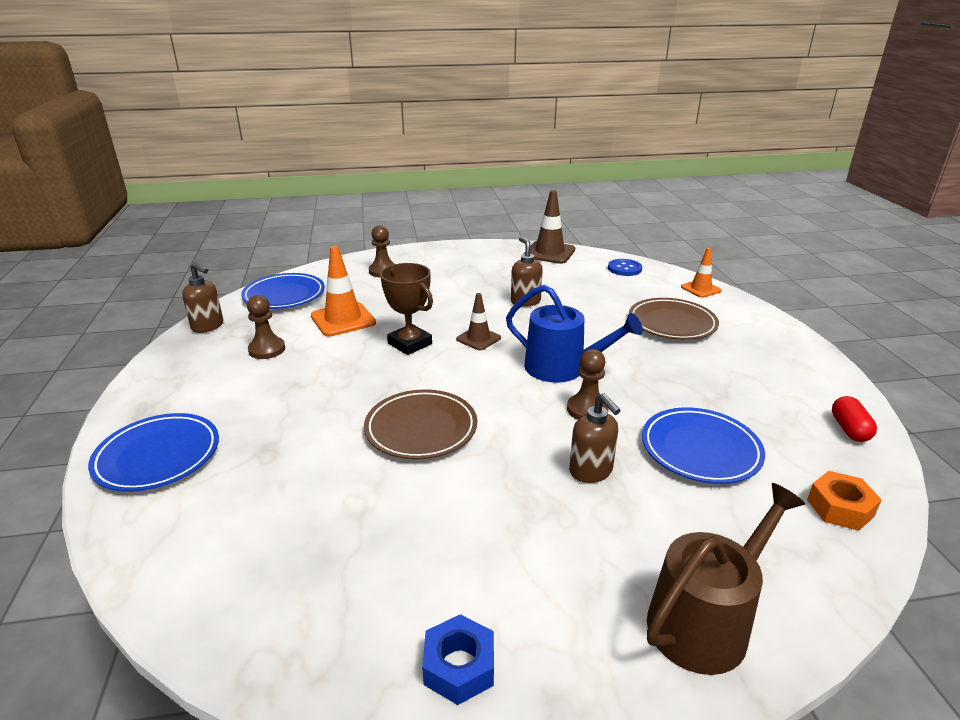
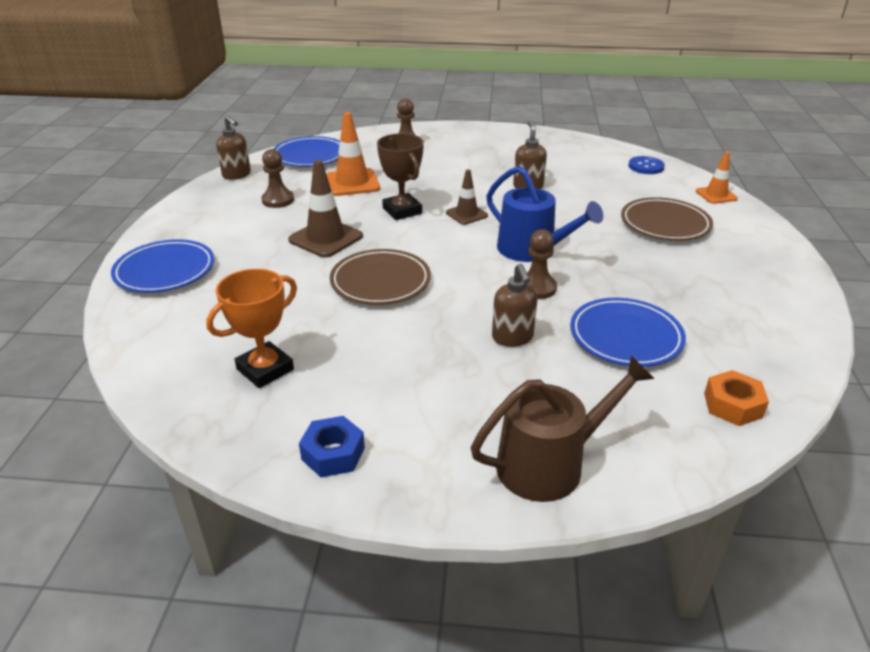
camera: 15 degrees right, 5 degrees up
brown traffic cone [524,190,575,264] -> brown traffic cone moved to [288,160,363,258]
red capsule [832,396,877,442] -> none
none -> orange trophy [206,269,297,388]

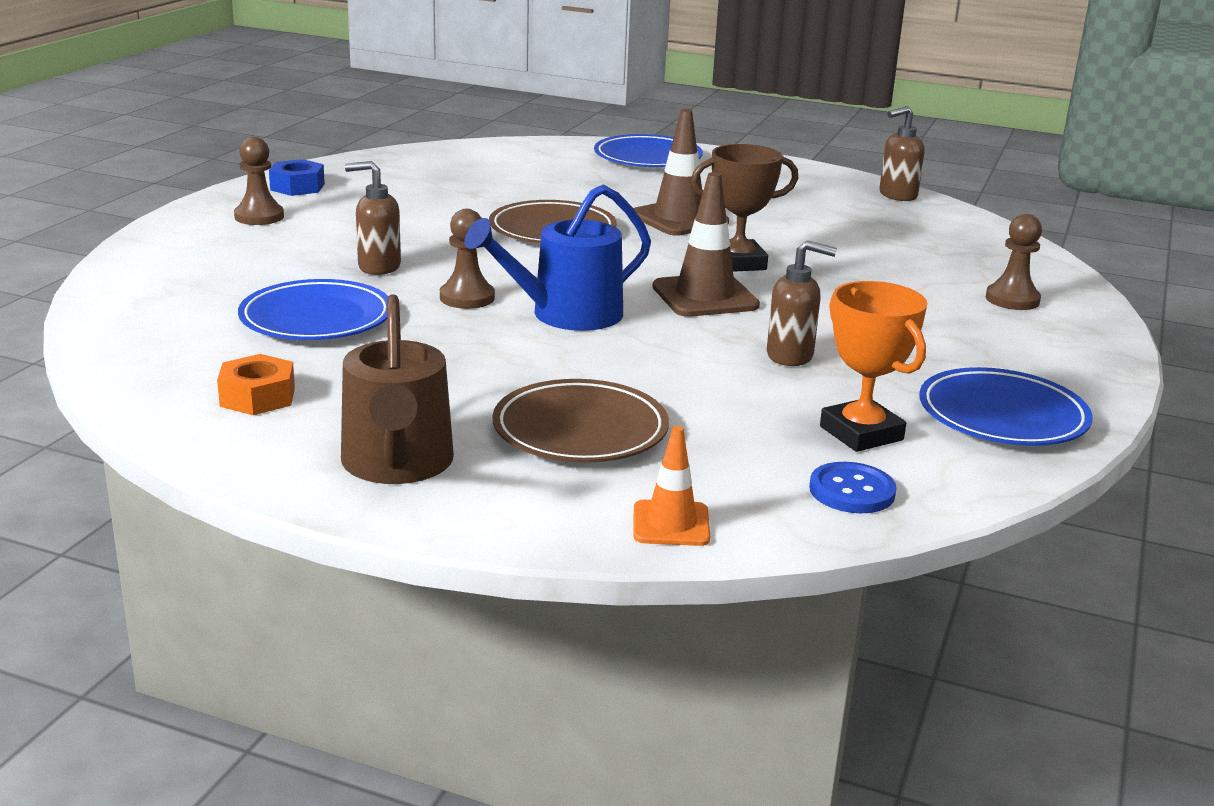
camera: 105 degrees right, 10 degrees down
orange trophy [206,269,297,388] -> orange trophy moved to [820,281,927,452]
brown pawn [262,149,294,208] -> brown pawn moved to [234,137,284,225]
blue plate [273,136,340,167] -> blue plate moved to [919,367,1093,446]
orange traffic cone [326,112,380,196] -> none
brown traffic cone [446,169,488,225] -> brown traffic cone [652,172,760,317], size x1.63
brown watering can [471,356,654,502] -> brown watering can moved to [341,294,454,484]
orange nut [704,370,769,426] -> orange nut moved to [217,354,295,415]

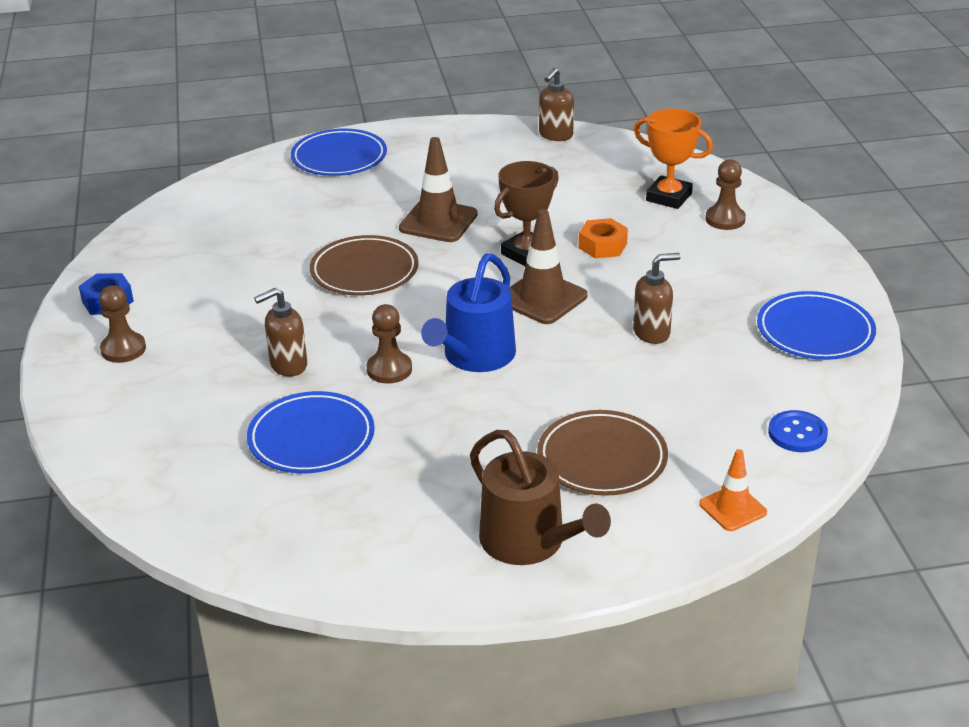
camera: 30 degrees left, 10 degrees up
orange nut [217,354,295,415] -> orange nut moved to [579,218,628,258]
orange trophy [820,281,927,452] -> orange trophy moved to [634,108,713,209]

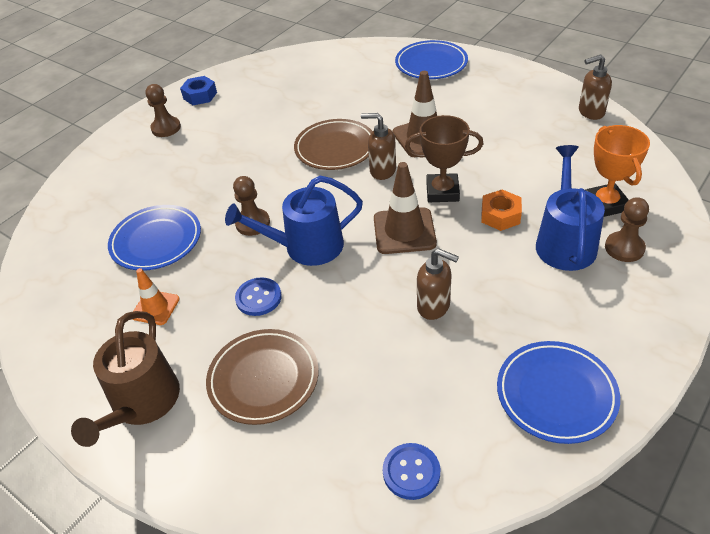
camera: 50 degrees right, 10 degrees up
brown soap dispenser [254,288,307,376] -> brown soap dispenser moved to [361,113,396,180]
orange traffic cone [699,449,767,531] -> orange traffic cone moved to [133,268,180,325]
none -> blue button [235,277,282,316]
none -> blue watering can [536,145,605,271]

